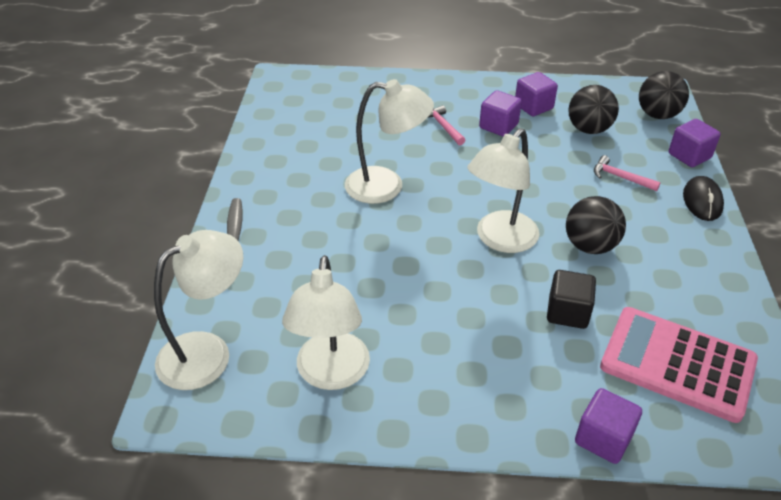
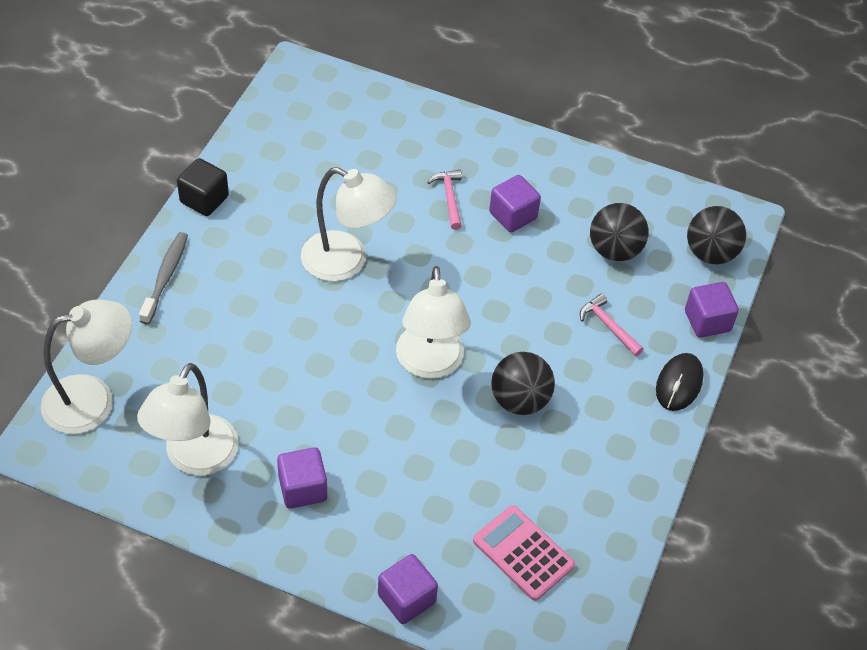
camera: 15 degrees right, 10 degrees up
white lamp [467,128,539,253] -> white lamp turned 60 degrees counterclockwise [396,266,471,379]
purple cube [515,72,558,116] -> purple cube moved to [277,447,327,509]
black cube [547,270,596,329] -> black cube moved to [177,158,229,216]
pink calculator [600,307,758,423] -> pink calculator [473,505,575,601], size x0.66

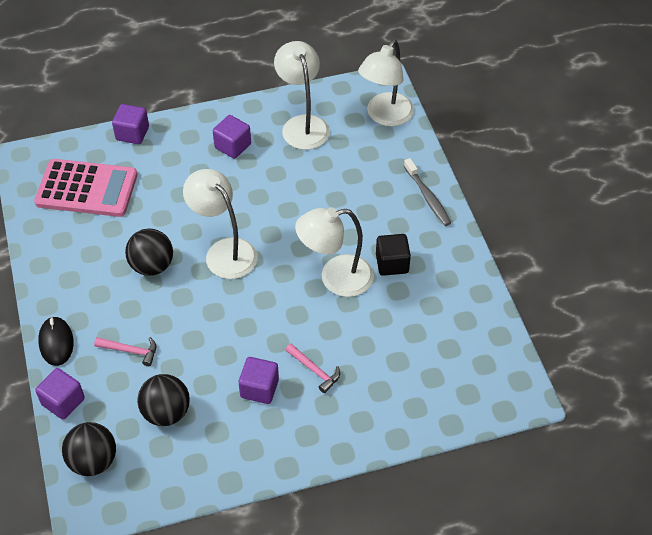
camera: 145 degrees right, 0 degrees up
black cube [177,158,229,216] -> black cube moved to [376,234,411,276]
pink calculator [473,505,575,601] -> pink calculator [34,159,138,217], size x1.52

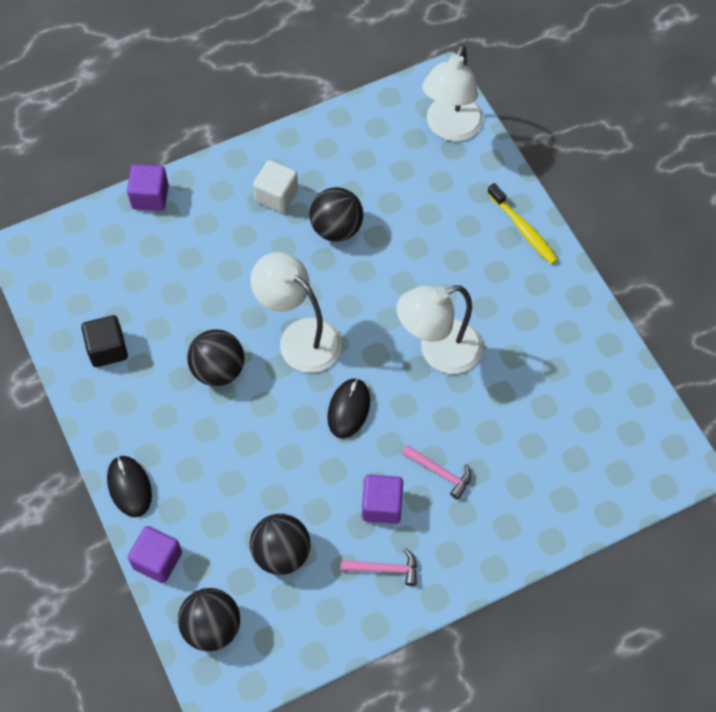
camera: 10 degrees left, 10 degrees up
pink calculator [34,159,138,217] -> none
pink hammer [94,337,156,366] -> pink hammer moved to [341,548,417,586]
purple cube [213,115,251,159] -> white cube [253,160,298,213]
white lamp [274,41,330,150] -> none
black cube [376,234,411,276] -> black cube moved to [81,315,128,367]
grey toothbrush [404,158,451,226] -> yellow toothbrush [487,183,558,265]
none -> black ball [309,187,363,242]
none -> black mouse [327,378,370,438]

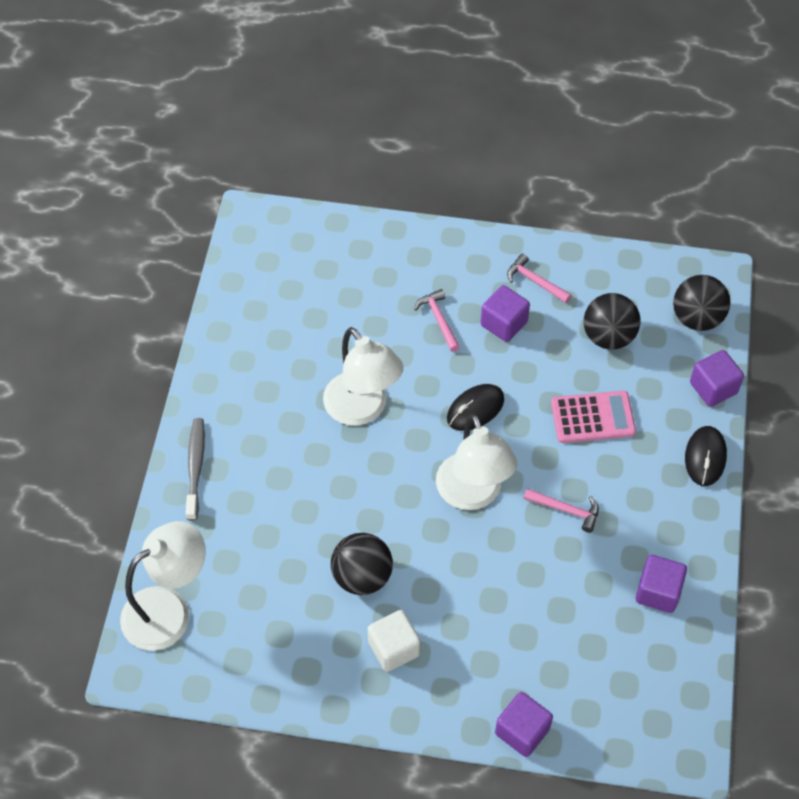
camera: 145 degrees left, 5 degrees down
black cube [81,315,128,367] -> purple cube [636,555,687,613]
black ball [187,329,244,386] -> pink hammer [524,488,599,533]
white lamp [396,285,483,374] -> white lamp turned 45 degrees clockwise [323,327,403,426]
yellow toothbrush [487,183,558,265] -> grey toothbrush [186,418,205,521]
none -> pink calculator [551,391,636,443]

